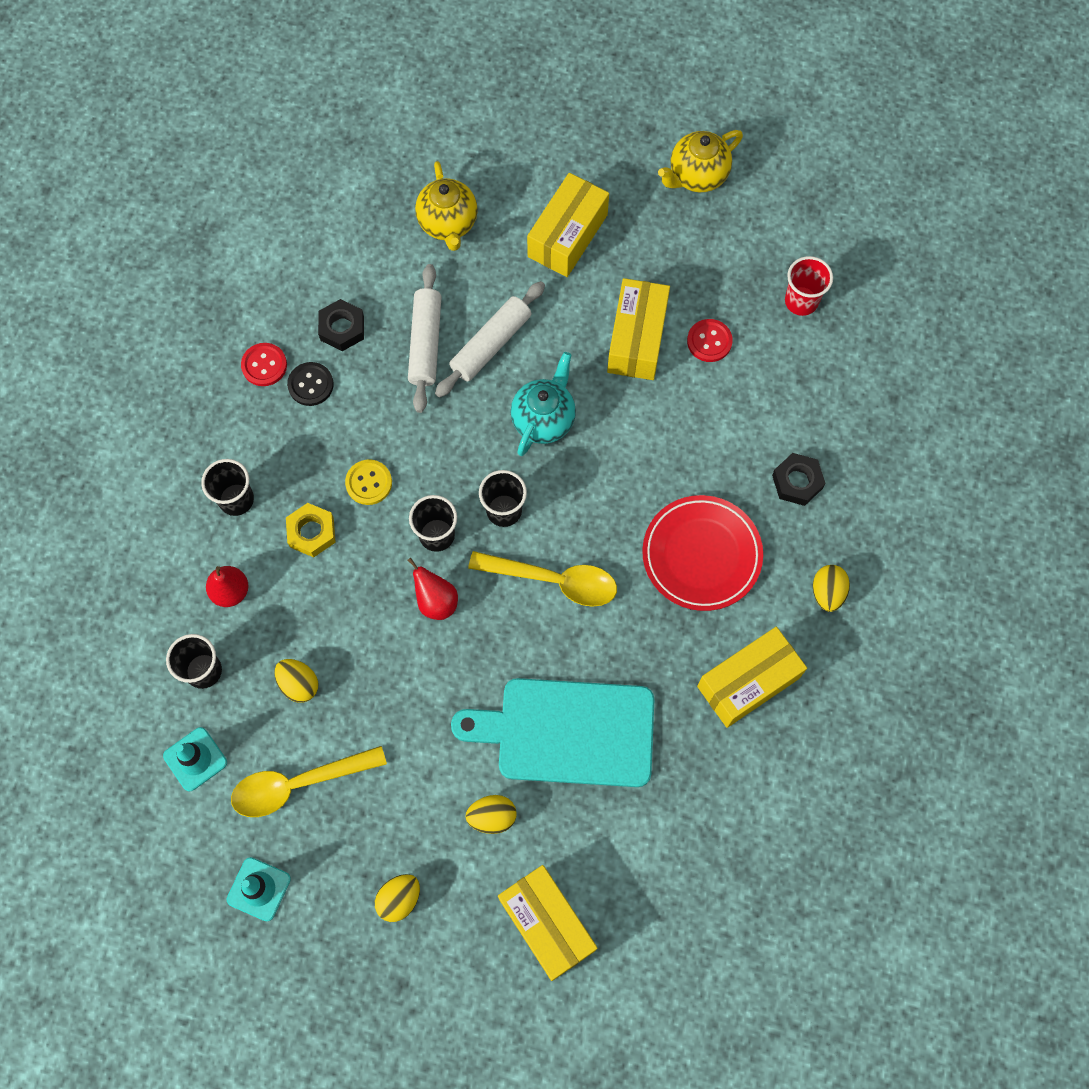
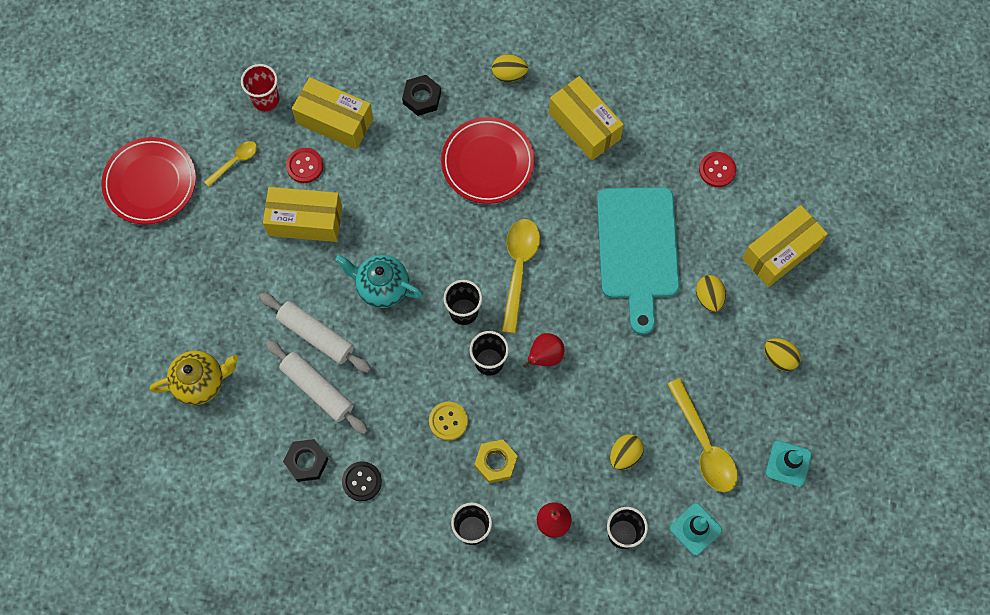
camera: 95 degrees left, 0 degrees up
red button [241,343,287,386] -> red button moved to [699,152,736,187]
white rolling pin [408,264,442,413] -> white rolling pin turned 45 degrees clockwise [266,340,368,434]
yellow box [527,173,609,277] -> yellow box moved to [292,77,373,150]
yellow teapot [658,130,743,192] -> red plate [102,137,196,225]
none -> yellow spoon [204,141,257,187]

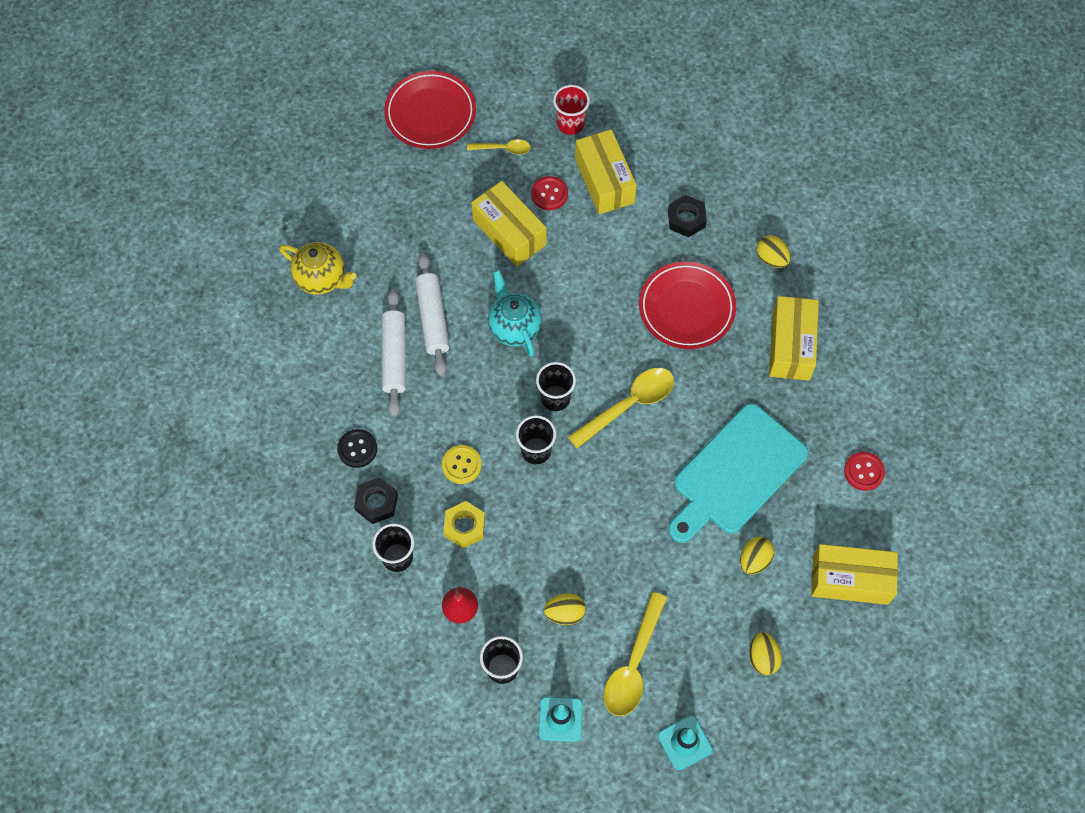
camera: 45 degrees right, 5 degrees down
black nut [283,439,329,482] -> black nut moved to [354,477,398,524]
red pear [523,333,564,368] -> none

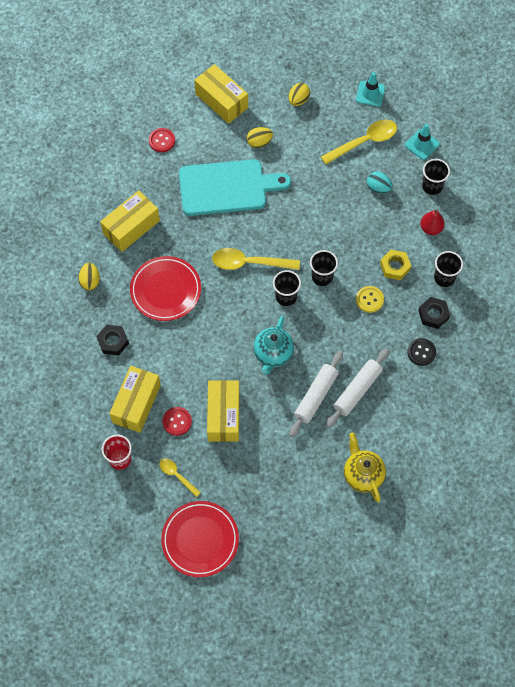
camera: 140 degrees left, 0 degrees up
yellow egg [544,593,586,625] -> turquoise egg [367,172,392,194]

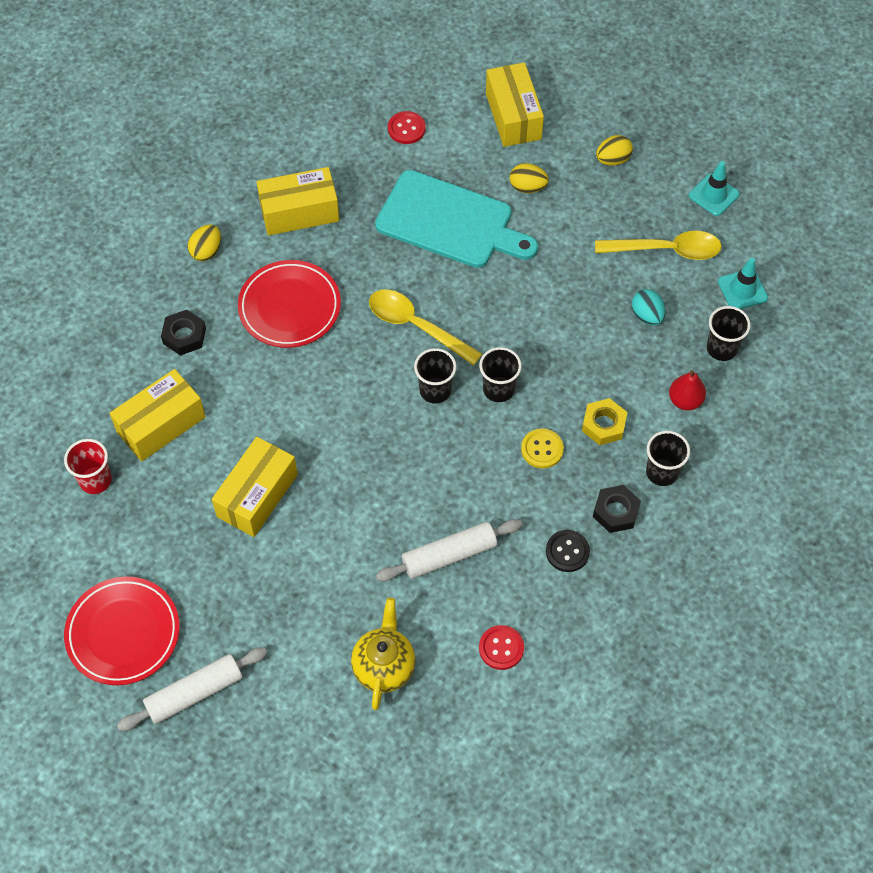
camera: 30 degrees right, 5 degrees down
yellow spoon [159,458,201,497] -> none
red button [162,407,192,436] -> red button moved to [479,625,524,670]
turquoise teapot [254,316,294,375] -> none
white rolling pin [289,351,343,437] -> white rolling pin moved to [117,647,267,731]

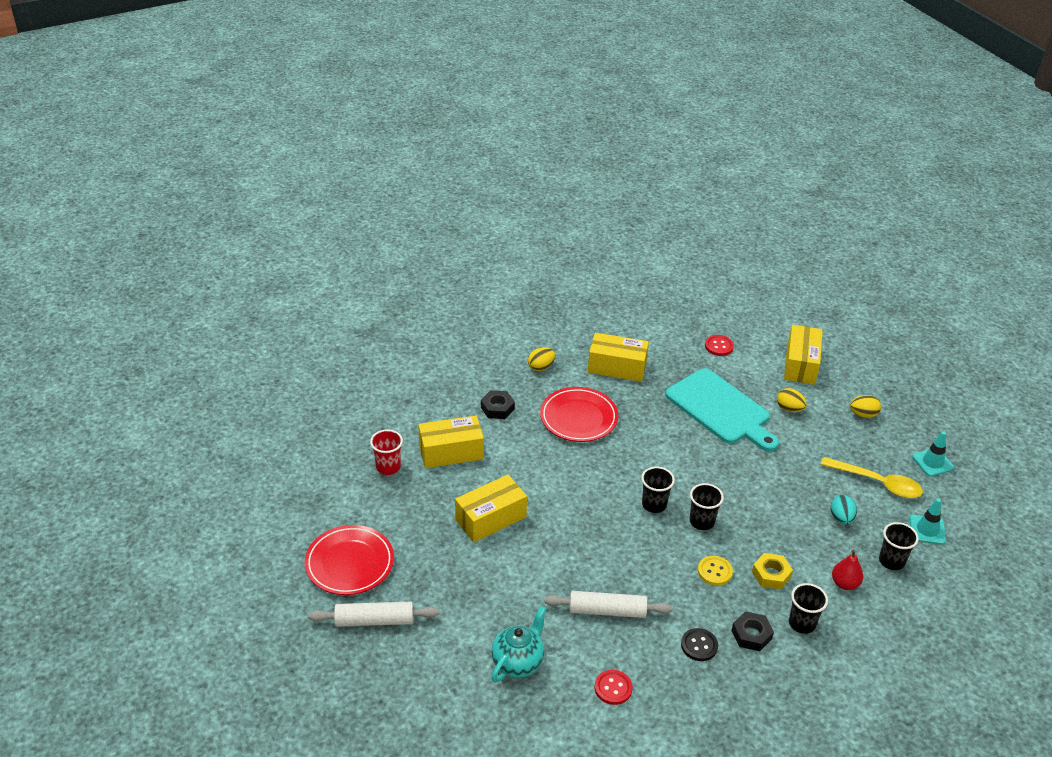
camera: 25 degrees right, 20 degrees down
yellow teapot [351,598,416,710] -> turquoise teapot [491,606,546,683]
yellow spoon [369,290,482,366] -> none

